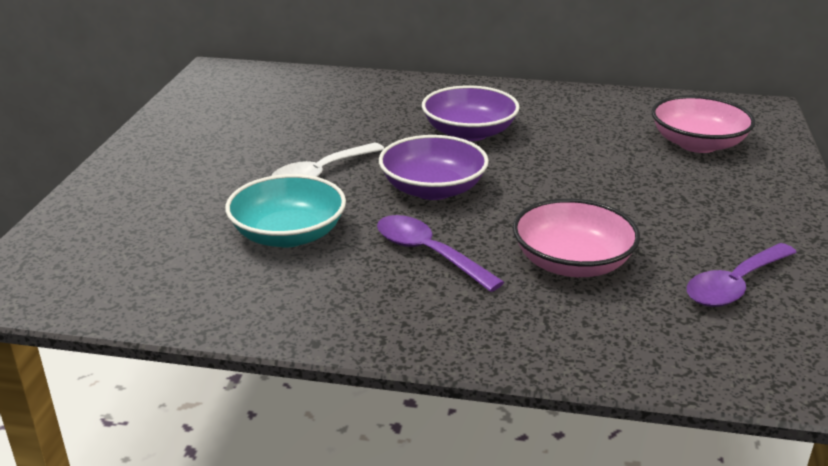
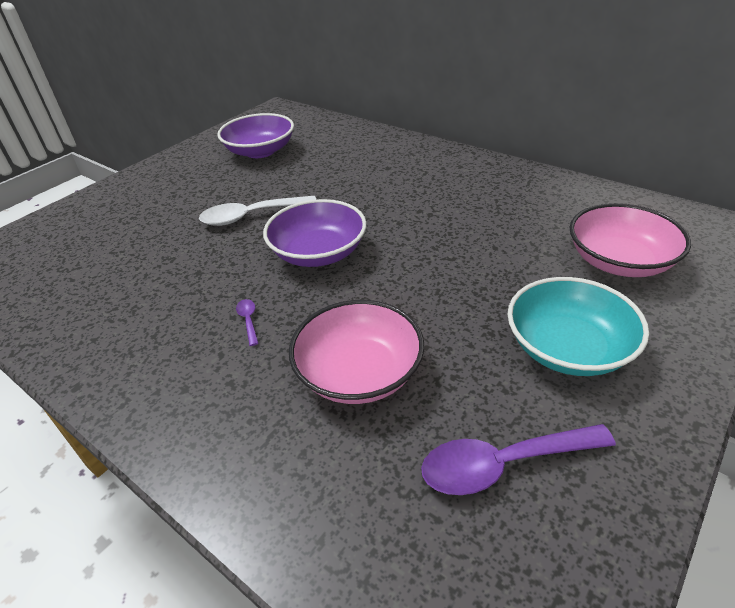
camera: 30 degrees right, 10 degrees up
turquoise bowl [225,174,346,247] -> turquoise bowl moved to [507,277,649,376]
purple spoon [377,215,504,292] -> purple spoon [236,299,259,346], size x0.44
purple bowl [422,86,520,141] -> purple bowl moved to [217,113,294,158]

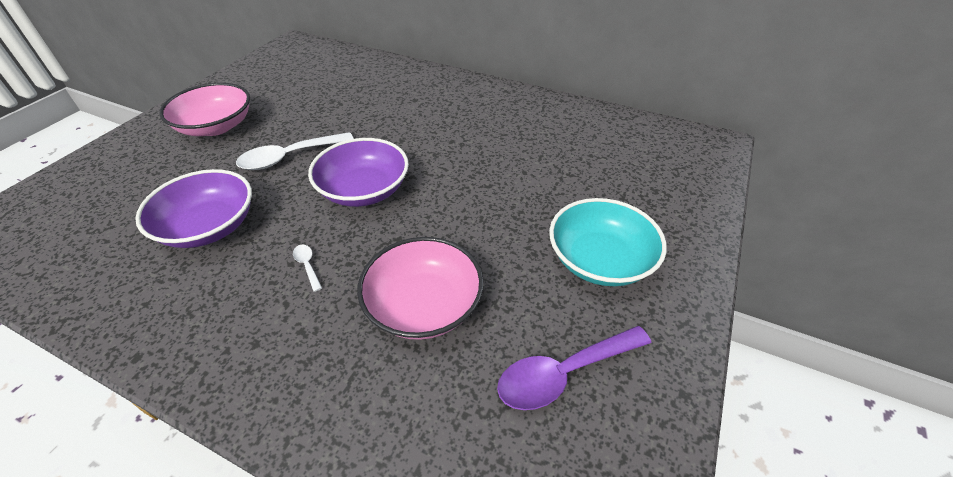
camera: 15 degrees left, 5 degrees up
purple bowl [217,113,294,158] -> purple bowl moved to [135,169,252,248]
purple spoon [236,299,259,346] -> white spoon [293,245,322,292]
pink bowl [570,203,691,277] -> pink bowl moved to [159,83,250,136]

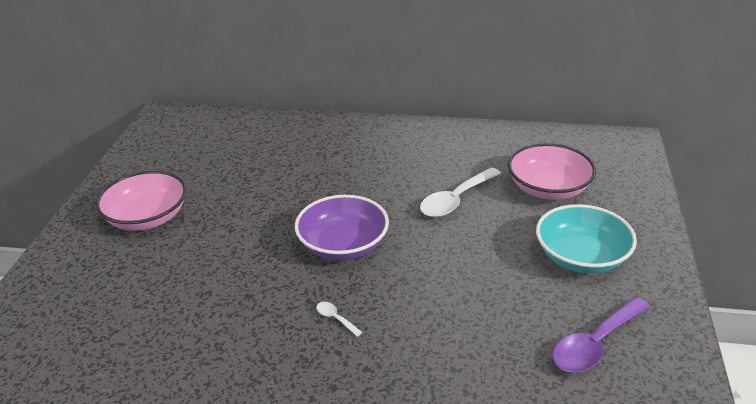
camera: 15 degrees left, 10 degrees down
purple bowl [135,169,252,248] -> none
white spoon [236,132,354,170] -> white spoon moved to [420,168,501,217]
pink bowl [357,237,484,340] -> pink bowl moved to [508,143,596,200]

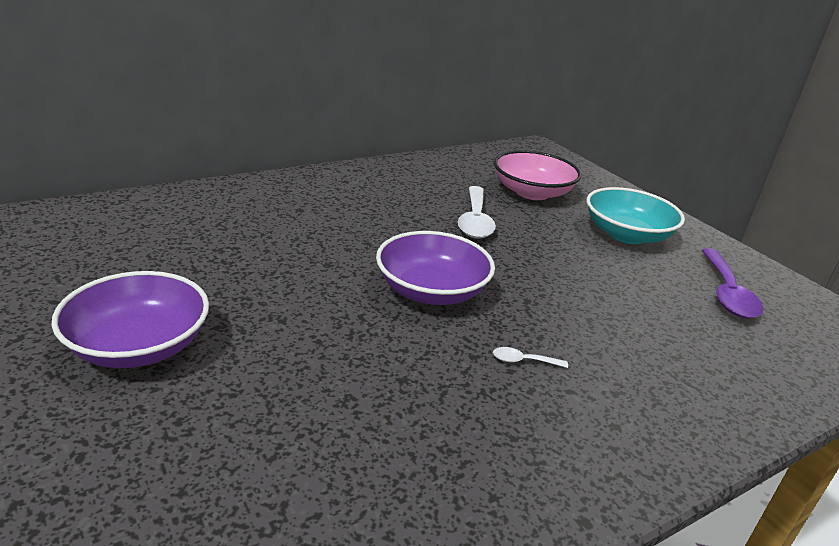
camera: 45 degrees left, 5 degrees down
pink bowl [96,171,187,231] -> purple bowl [51,271,209,368]

